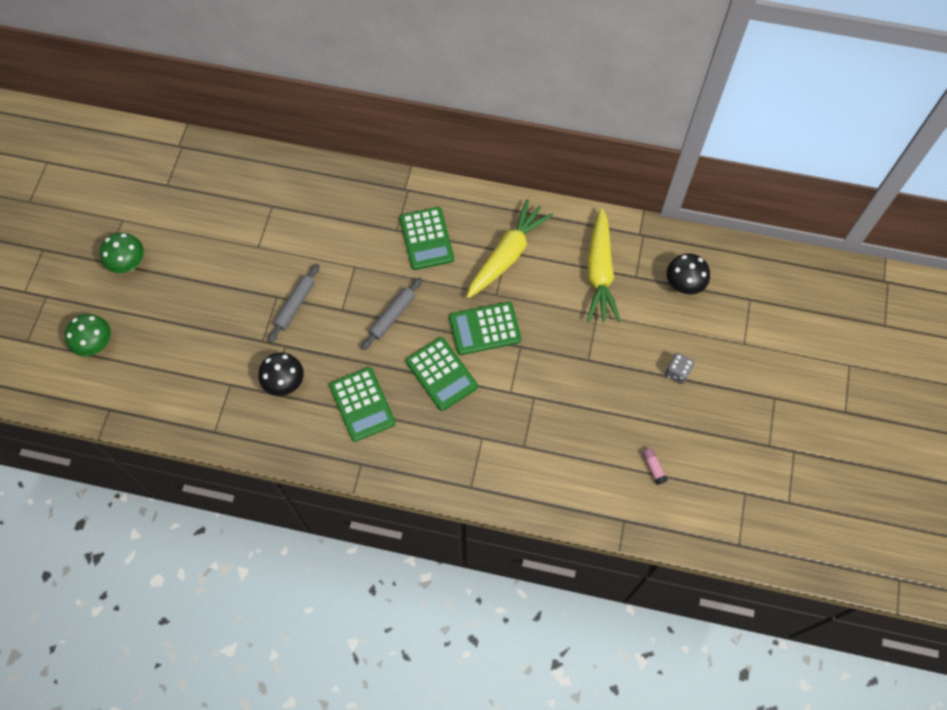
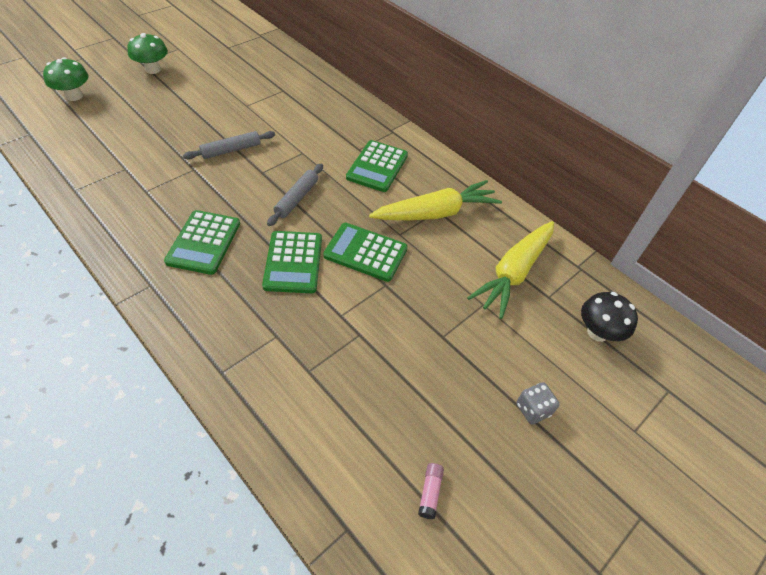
camera: 30 degrees right, 15 degrees down
black mushroom [258,352,304,396] -> none
grey rolling pin [361,278,422,350] -> grey rolling pin turned 45 degrees counterclockwise [267,164,323,226]

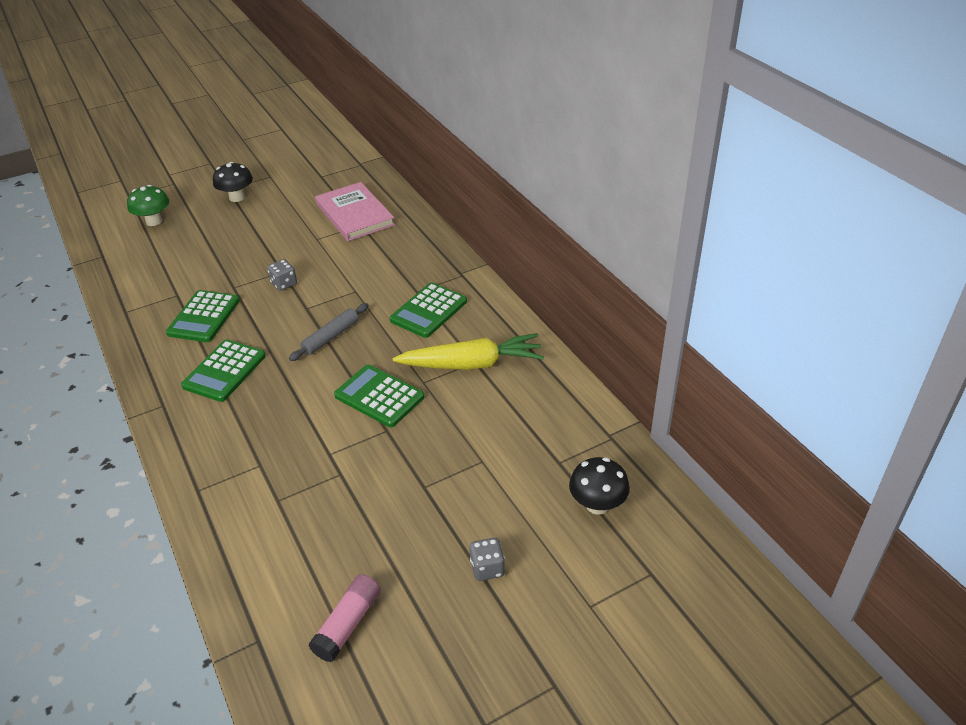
camera: 20 degrees right, 10 degrees down
green mushroom [127,33,168,74] -> black mushroom [213,162,253,202]
grey rolling pin [183,131,275,159] -> grey dice [267,259,297,291]
green calculator [262,231,322,293] -> green calculator moved to [166,290,240,342]
pink glue stick [418,463,444,519] -> pink glue stick [308,574,381,662], size x1.72
yellow carrot [467,221,554,319] -> none
none -> pink book [315,182,395,241]

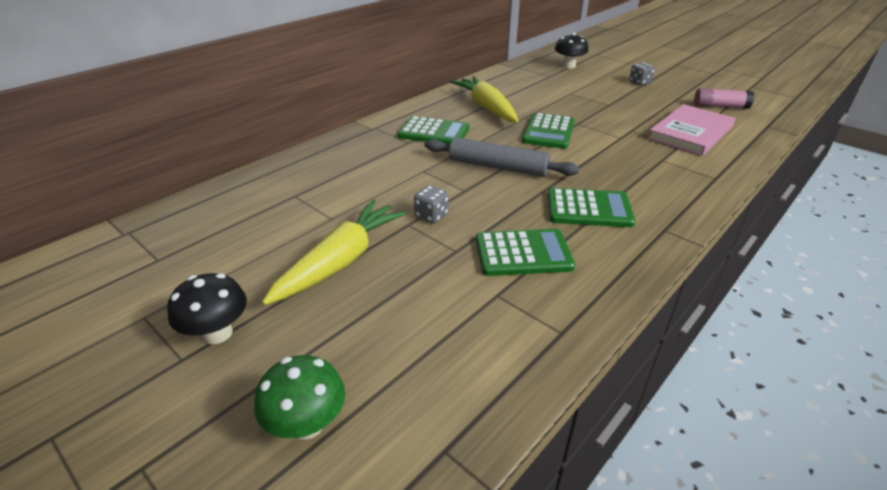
camera: 110 degrees left, 5 degrees down
grey rolling pin [289,303,369,361] -> grey rolling pin [425,137,579,177], size x1.50
pink book [315,182,395,241] -> pink book moved to [648,104,736,156]
none -> yellow carrot [262,199,407,305]

